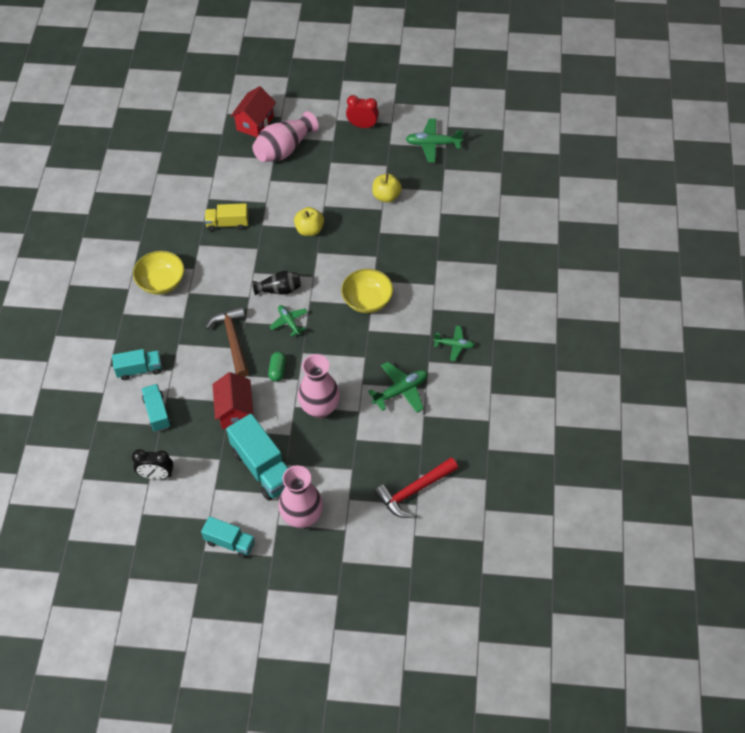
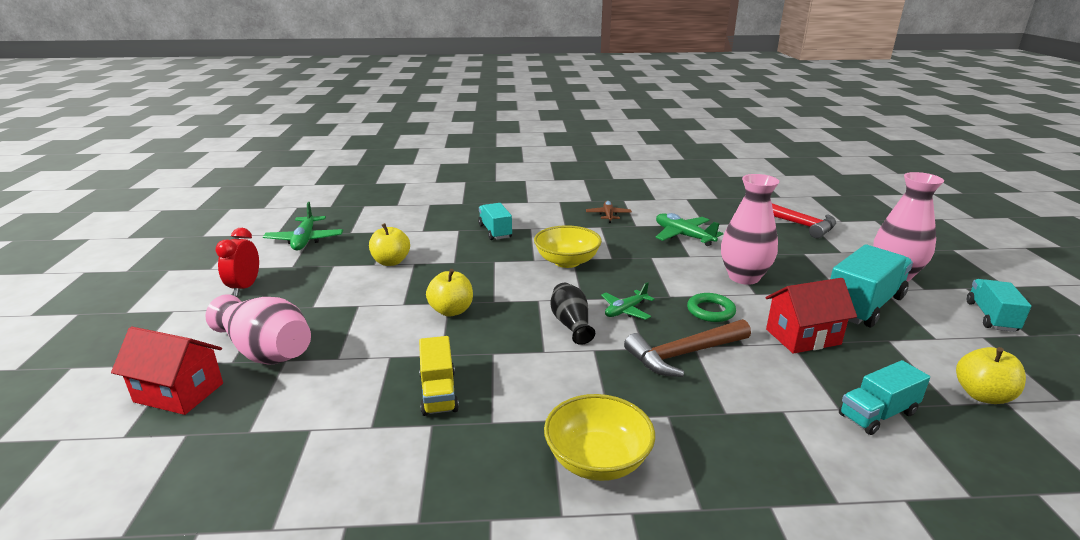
camera: 100 degrees left, 30 degrees down
turquoise truck [112,349,162,380] -> turquoise truck moved to [478,203,512,240]
black clock [132,449,173,480] -> yellow apple [956,347,1026,404]
green capsule [268,352,286,382] -> green ring [687,293,736,322]
green plane [433,325,475,361] -> brown plane [586,201,632,223]

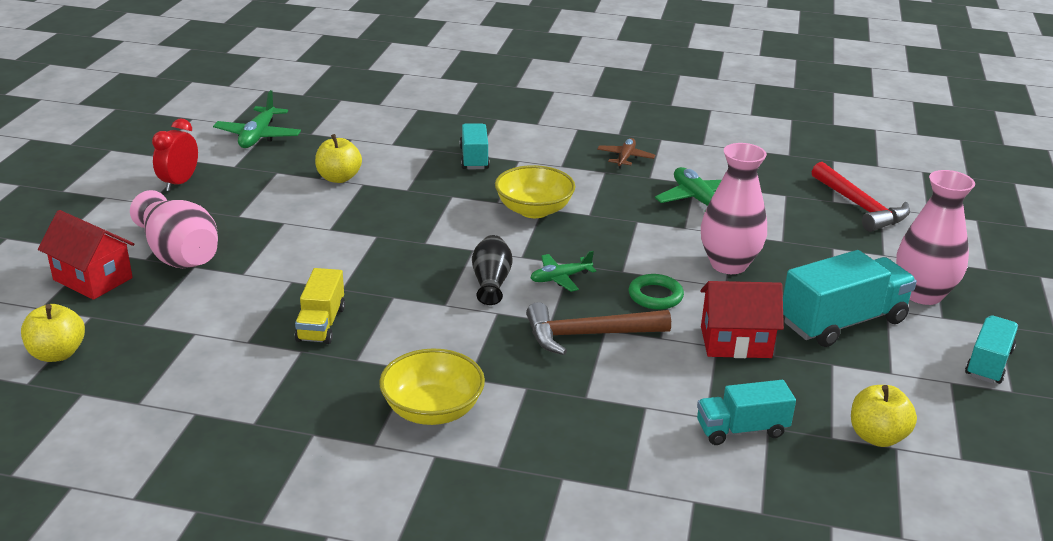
camera: 15 degrees right, 5 degrees up
yellow apple [426,269,473,316] -> yellow apple moved to [21,304,85,362]

